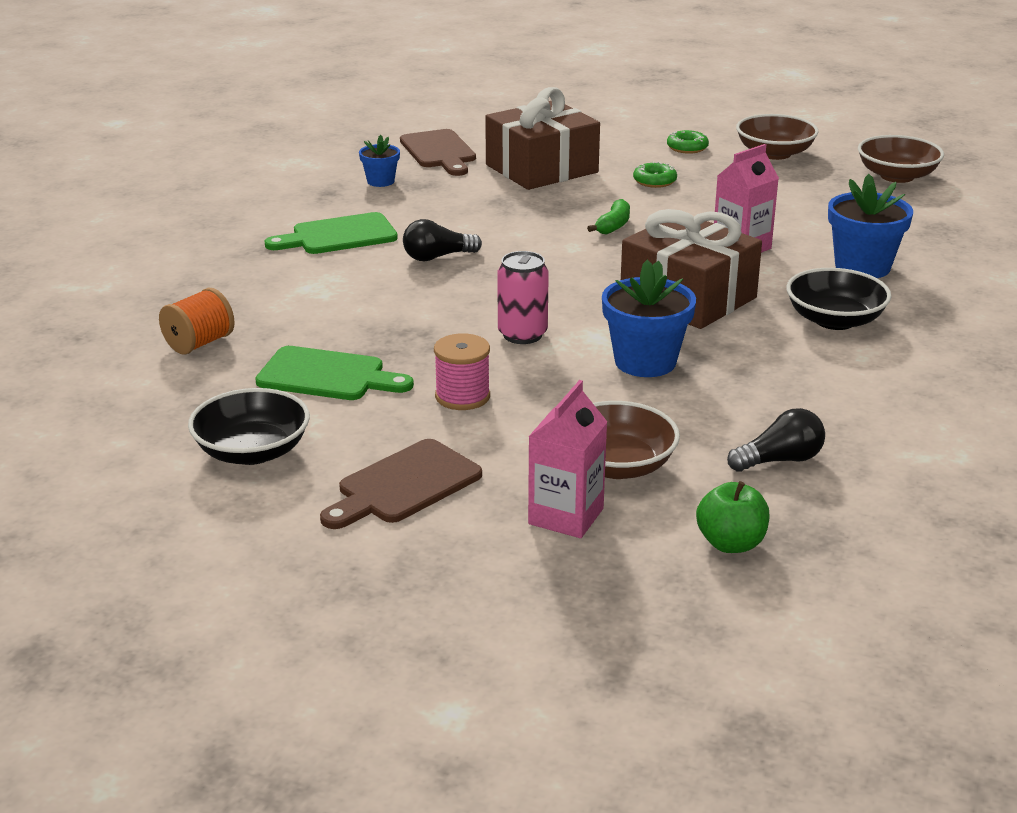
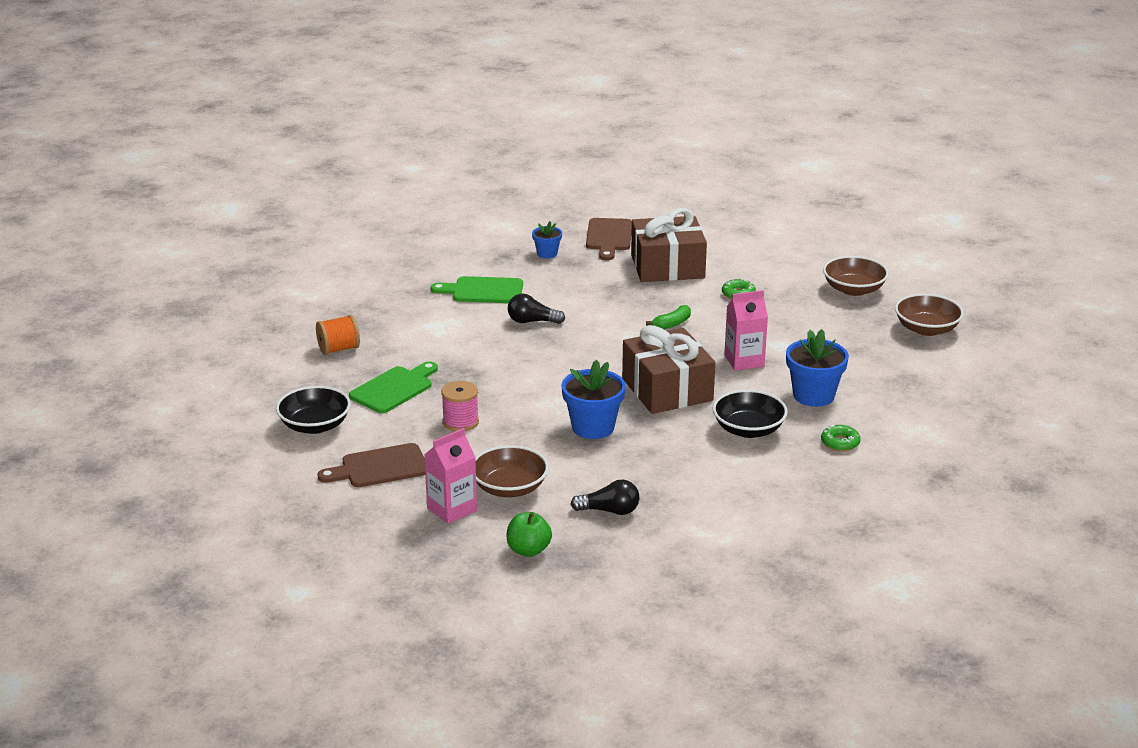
camera: 25 degrees right, 0 degrees up
green cutting board [255,346,414,400] -> green cutting board turned 90 degrees counterclockwise [349,361,438,413]
pink can [498,251,549,344] -> none
green donut [667,130,709,154] -> green donut moved to [821,425,861,451]

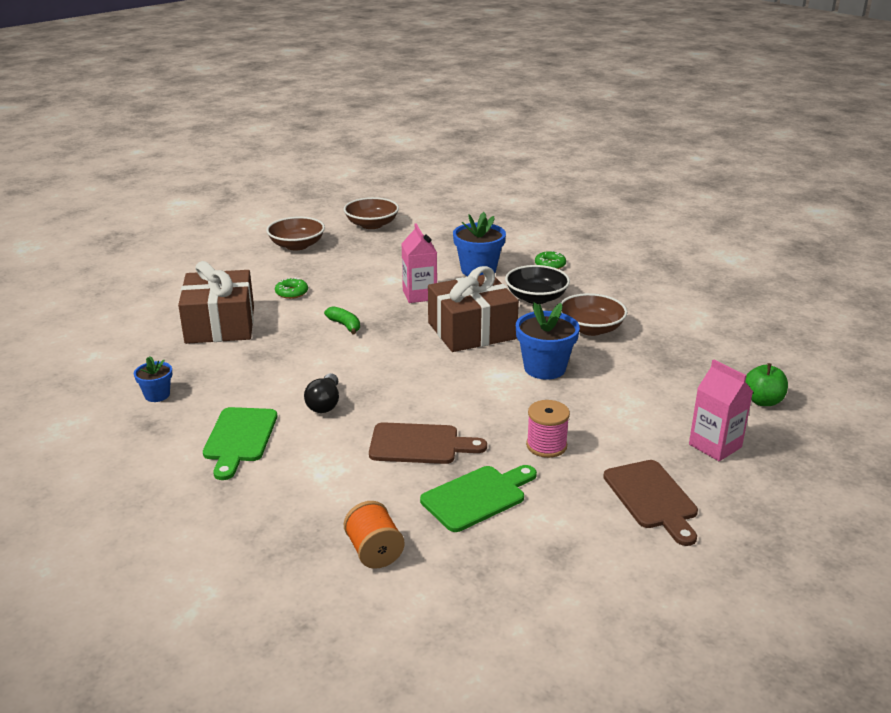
camera: 90 degrees left, 0 degrees up
black bowl [276,386,351,434] -> none
green cutting board [349,361,438,413] -> green cutting board turned 105 degrees clockwise [420,465,537,532]
brown bowl [475,445,549,497] -> brown bowl moved to [560,293,627,336]
black light bulb [571,480,639,515] -> none
brown cutting board [586,218,632,260] -> brown cutting board moved to [369,422,487,464]

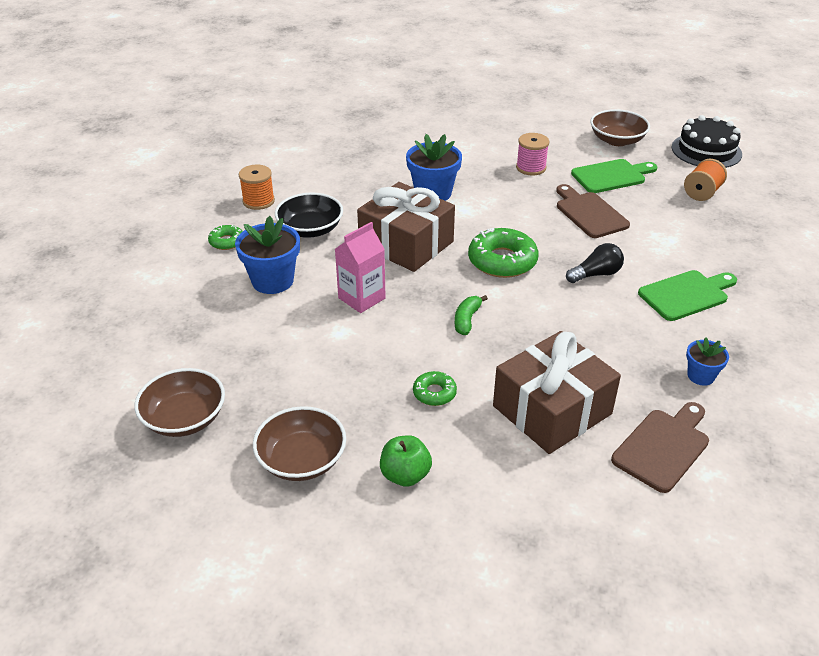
camera: 120 degrees left, 10 degrees up
green cutting board [420,465,537,532] -> green cutting board turned 135 degrees clockwise [571,159,657,193]
brown bowl [560,293,627,336] -> brown bowl moved to [590,109,650,146]
brown cutting board [603,460,698,546] -> brown cutting board moved to [611,402,709,493]
pink carton [689,359,753,461] -> none
green apple [745,363,788,406] -> green apple moved to [380,435,432,487]
none -> orange spool [239,165,275,210]
none -> green donut [468,228,538,278]
none -> black cake [672,115,742,168]

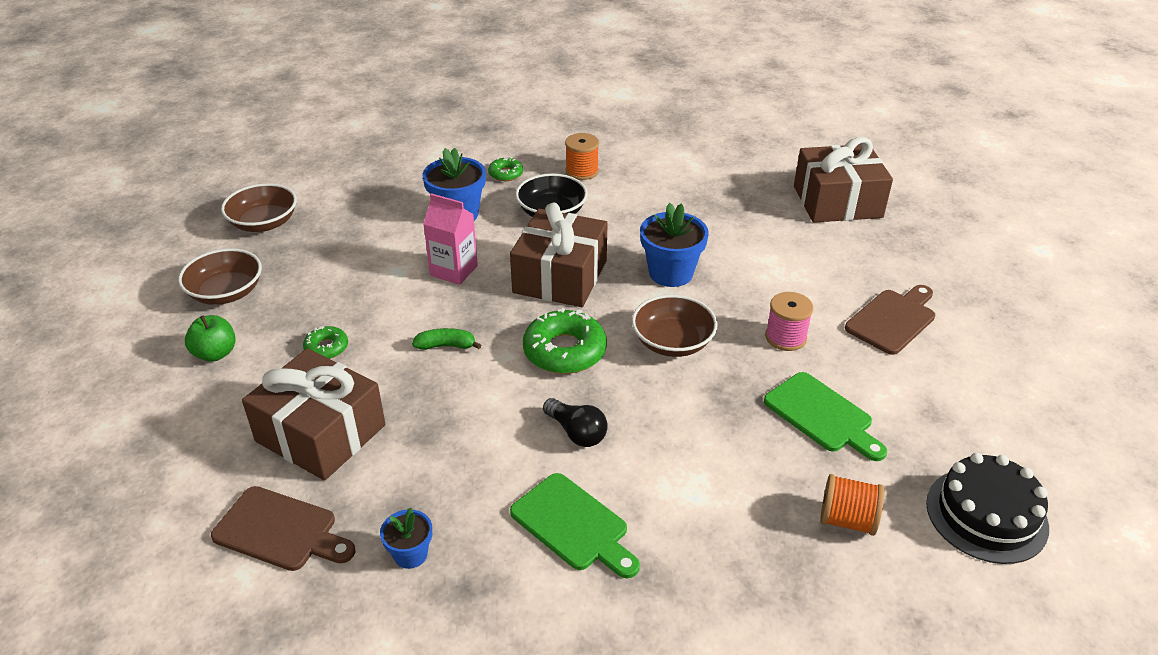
camera: 70 degrees right, 0 degrees up
brown cutting board [556,184,630,238] -> brown cutting board moved to [845,285,935,355]
brown bowl [590,109,650,146] -> brown bowl moved to [632,295,718,357]
none -> brown gift [794,137,893,223]

